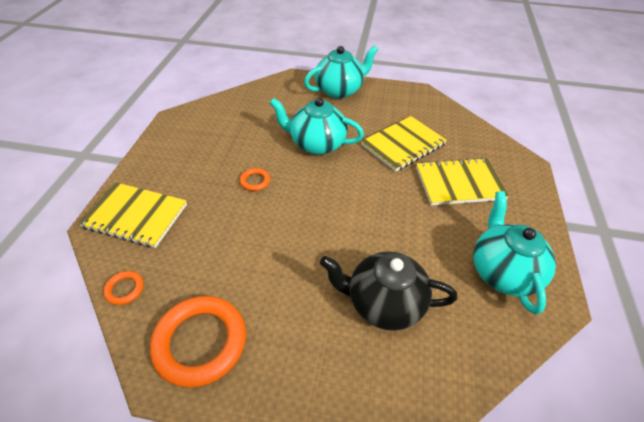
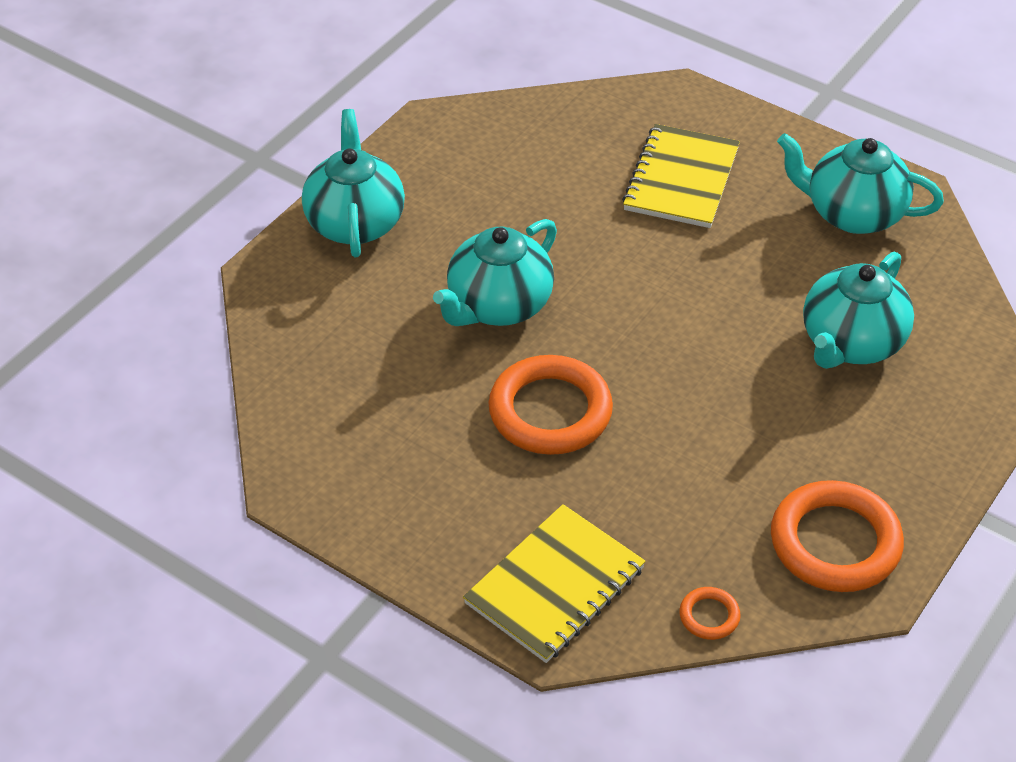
camera: 65 degrees left, 0 degrees up
orange ring [240,168,270,191] -> orange ring [488,355,613,455], size x2.23
black teapot [320,251,457,331] -> turquoise teapot [803,252,914,369]
yellow notebook [361,116,447,172] -> none

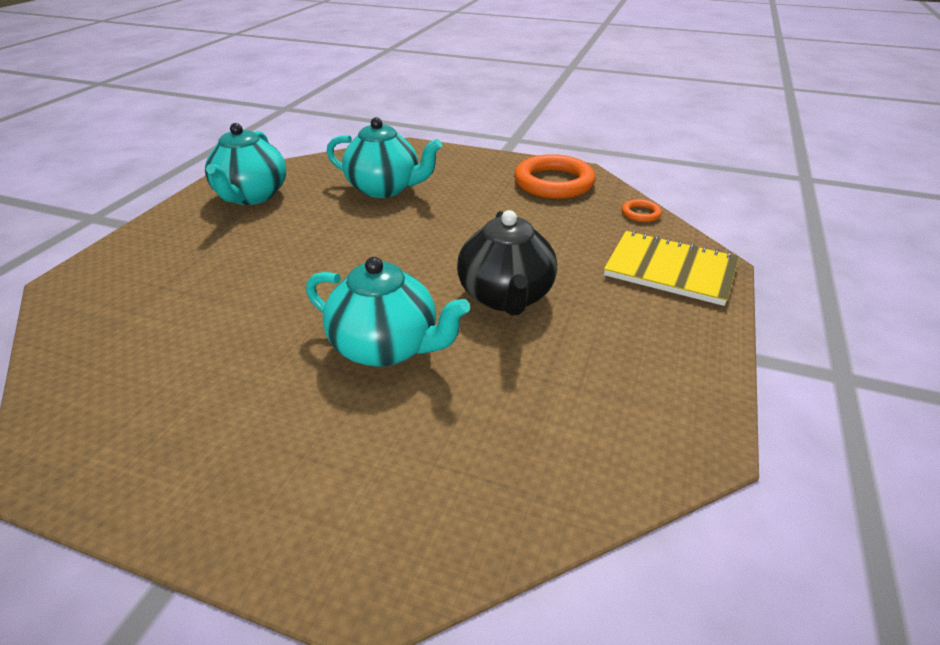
camera: 105 degrees left, 10 degrees down
turquoise teapot [302,109,405,257] -> none
orange ring [488,355,613,455] -> black teapot [457,210,557,315]
yellow notebook [622,124,740,228] -> none

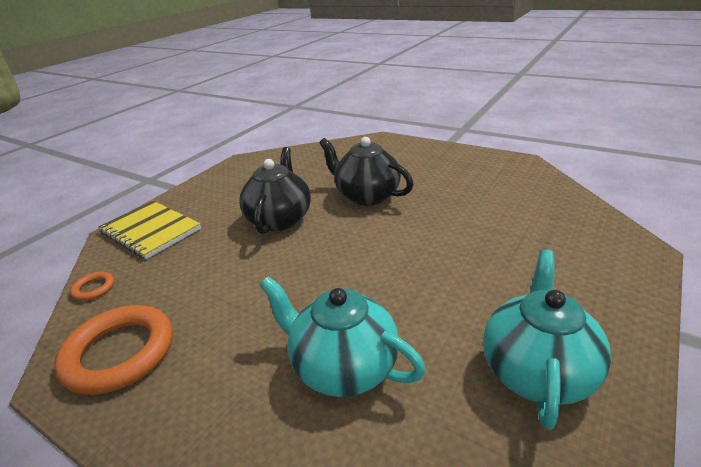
camera: 165 degrees left, 5 degrees down
turquoise teapot [306,257,470,367] -> black teapot [319,137,413,206]

